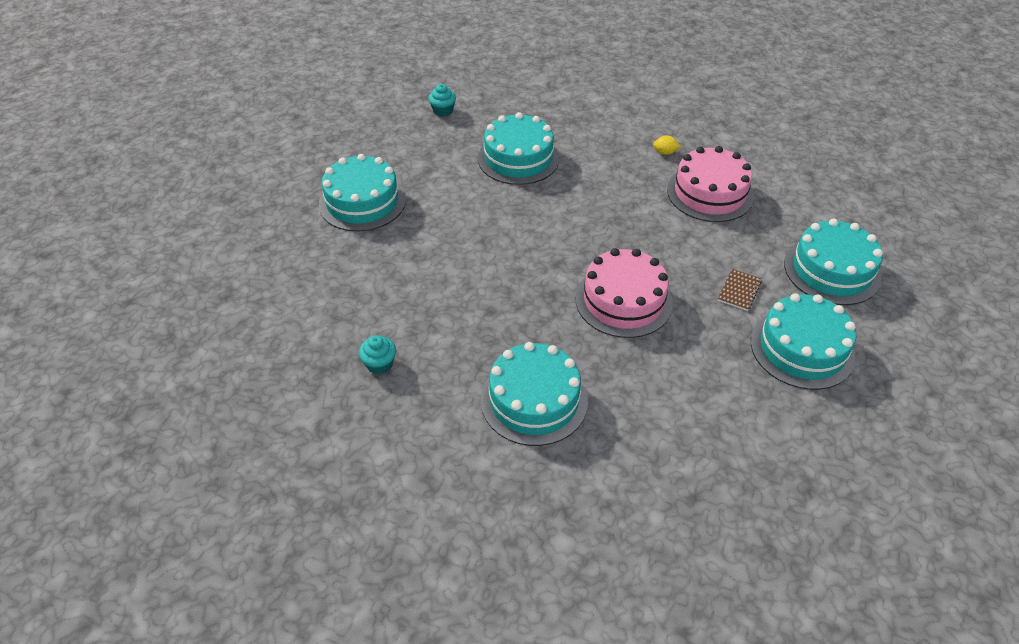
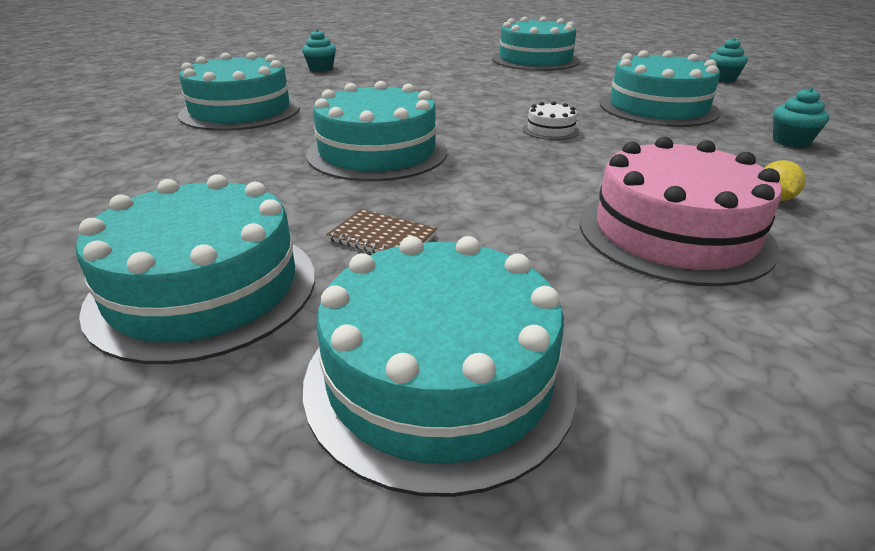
camera: 90 degrees right, 15 degrees down
pink cake [575,248,673,338] -> turquoise cake [306,81,447,181]
none -> white cake [522,101,579,140]
none -> turquoise cupcake [773,88,829,148]

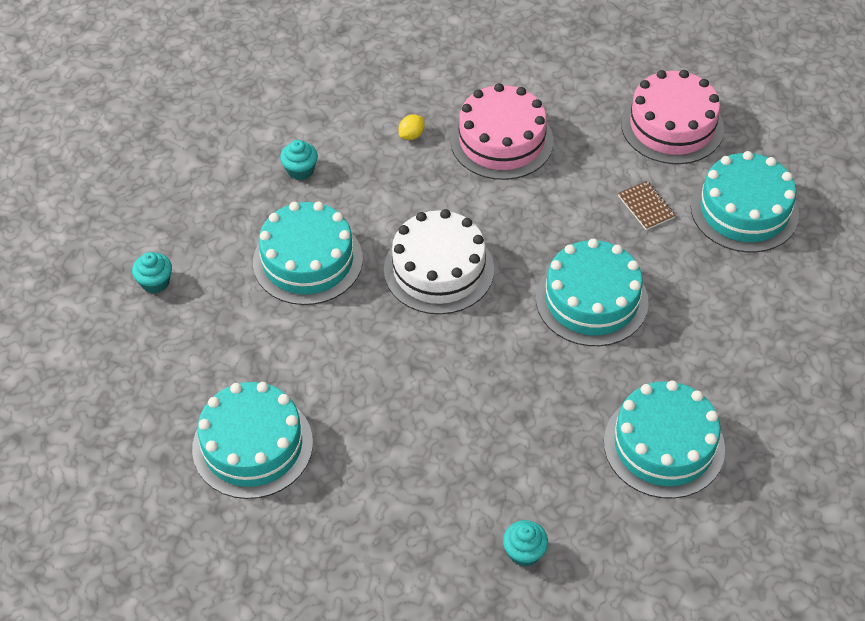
camera: 145 degrees left, 20 degrees up
turquoise cake [303,236,577,497] -> pink cake [621,70,724,164]
white cake [522,101,579,140] -> white cake [384,209,494,314], size x2.26

